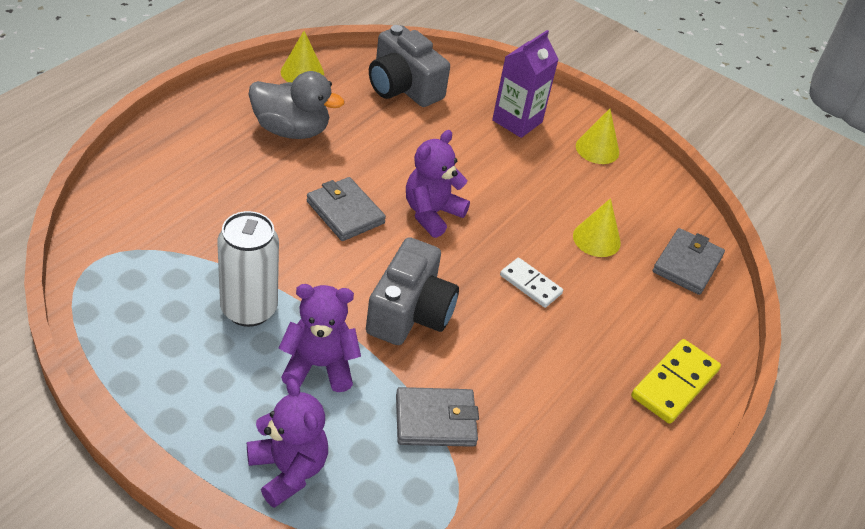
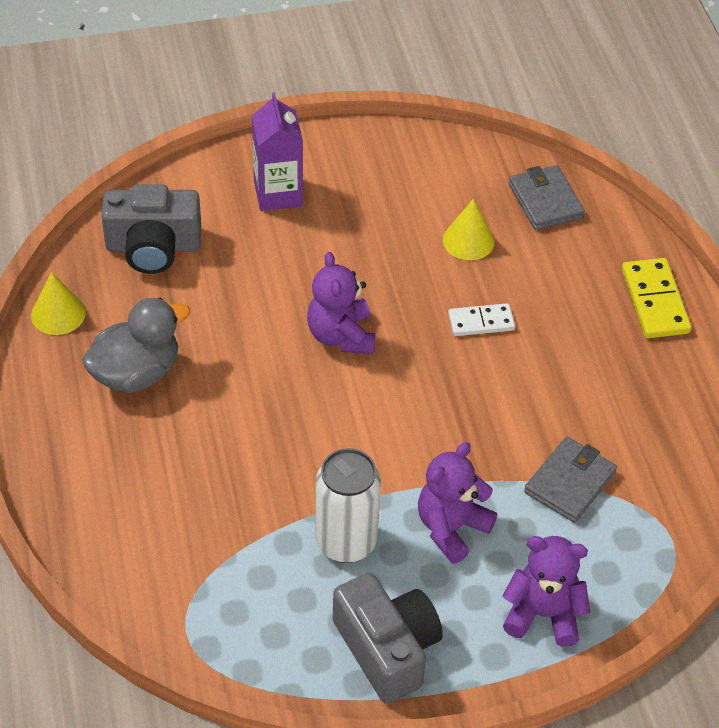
camera: 45 degrees left, 5 degrees up
grey wallet [307,177,386,241] -> none
grey camera [366,237,459,345] -> grey camera moved to [333,573,443,704]
yellow cone [576,109,619,164] -> none

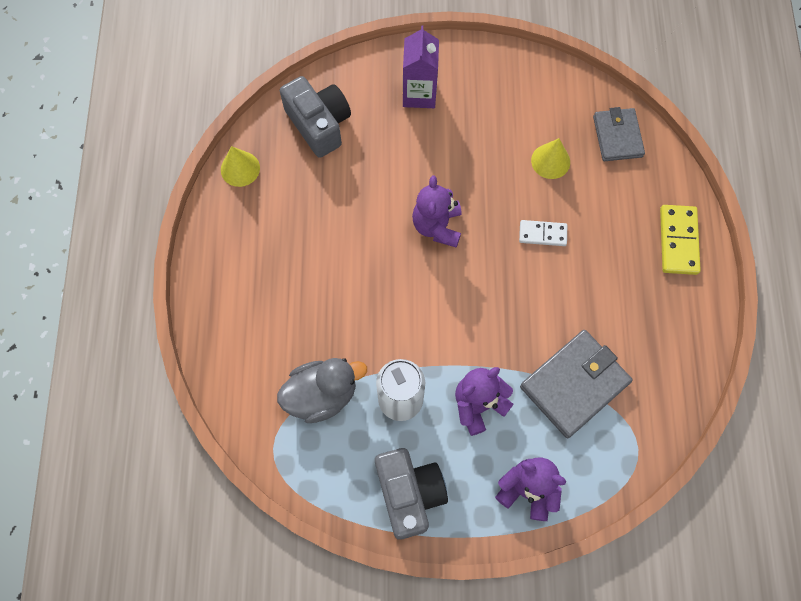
camera: 15 degrees right, 20 degrees up
grey duck [82,298,190,393] -> grey duck moved to [277,358,367,423]
grey camera [101,184,201,274] -> grey camera turned 135 degrees counterclockwise [280,76,351,158]
grey wallet [524,437,617,523] -> grey wallet [520,330,633,438], size x1.53

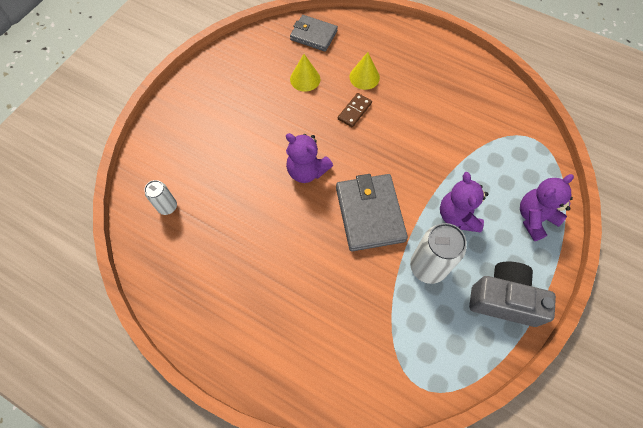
camera: 60 degrees left, 5 degrees down
yellow cone [221,146,260,187] -> yellow cone moved to [349,52,380,90]
grey duck [277,358,367,423] -> none
grey camera [280,76,351,158] -> white can [144,180,177,215]
purple carton [403,25,439,108] -> none
white domino [519,220,567,246] -> brown domino [338,93,372,127]
grey wallet [520,330,633,438] -> grey wallet moved to [336,174,408,251]
yellow domino [660,205,701,275] -> none

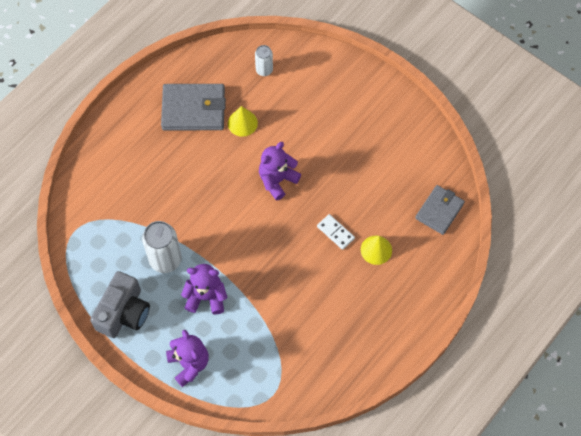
camera: 100 degrees right, 0 degrees up
yellow cone [290,54,320,92] -> yellow cone moved to [228,106,258,137]
grey wallet [336,174,408,251] -> grey wallet moved to [161,84,226,131]
brown domino [338,93,372,127] -> white domino [317,214,355,250]

